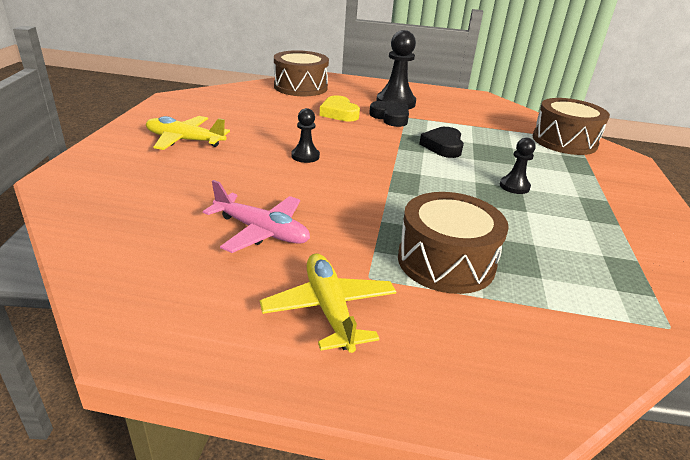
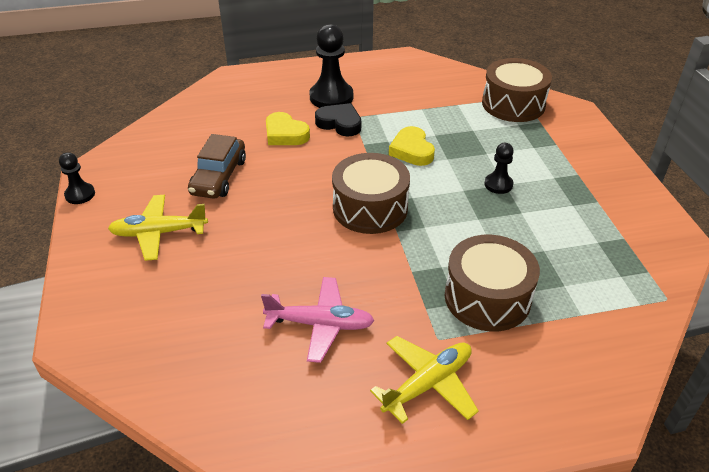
camera: 20 degrees left, 10 degrees up
yellow plane [260,253,396,353] -> yellow plane turned 90 degrees clockwise [370,336,479,424]
brown drum [274,50,329,96] -> brown drum moved to [332,153,410,234]
black pawn [291,108,320,163] -> black pawn moved to [59,152,95,204]
black heart [419,127,464,158] -> yellow heart [389,126,435,166]
none -> brown car [188,134,246,199]

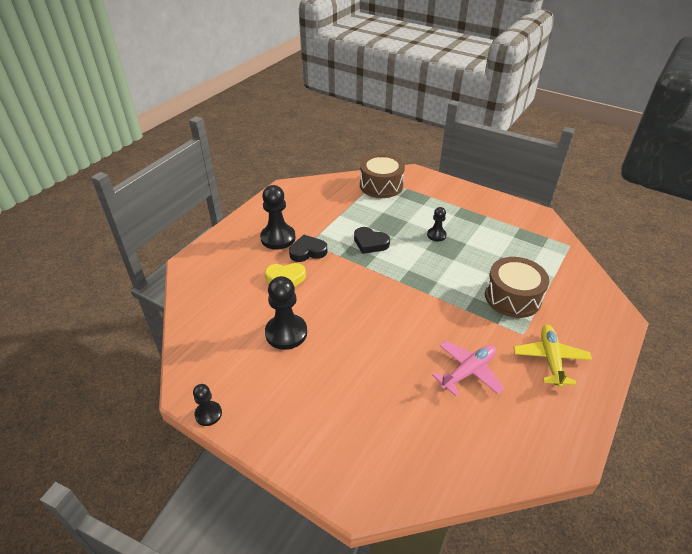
camera: 45 degrees left, 0 degrees up
yellow plane [108,195,208,261] -> none
brown car [188,134,246,199] -> black pawn [265,276,307,350]
brown drum [332,153,410,234] -> none
yellow heart [389,126,435,166] -> black heart [354,227,390,254]

